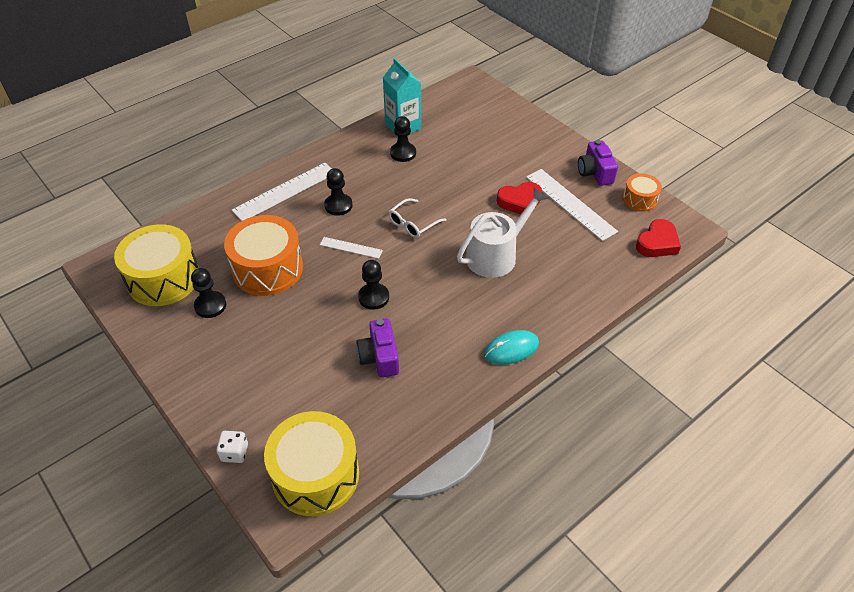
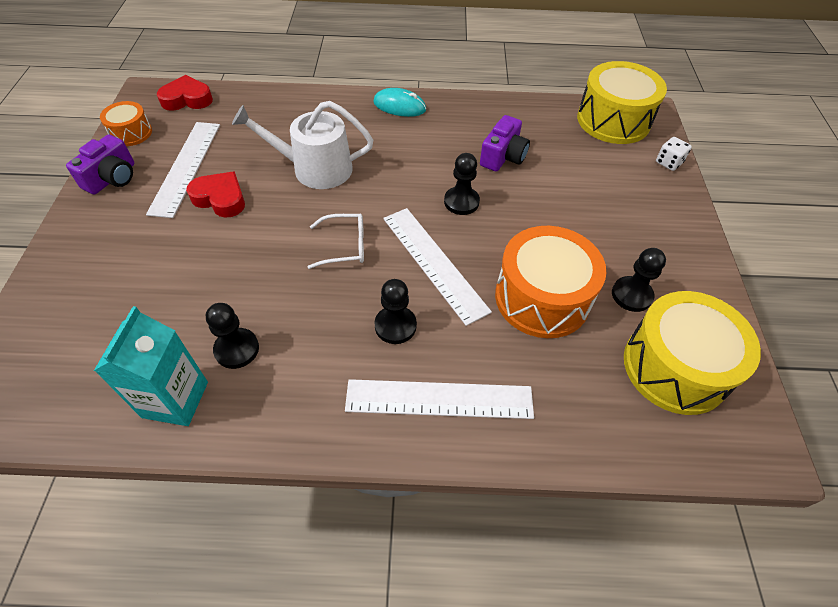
camera: 140 degrees left, 5 degrees up
white ruler [320,237,383,259] -> white ruler [383,208,492,326], size x1.88

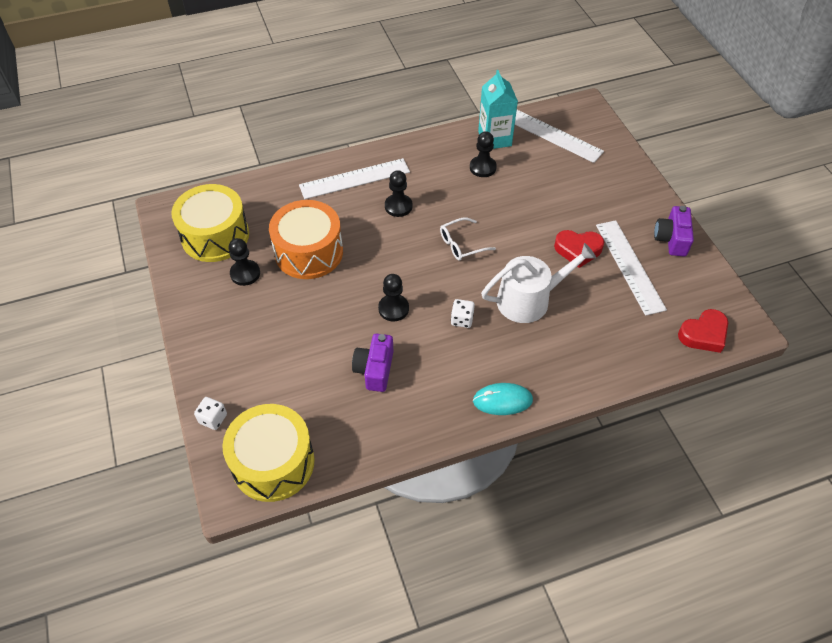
camera: 160 degrees right, 0 degrees up
orange drum [100,101,152,146] -> none
white ruler [383,208,492,326] -> white ruler moved to [515,110,604,163]
none -> white dice [451,299,475,328]

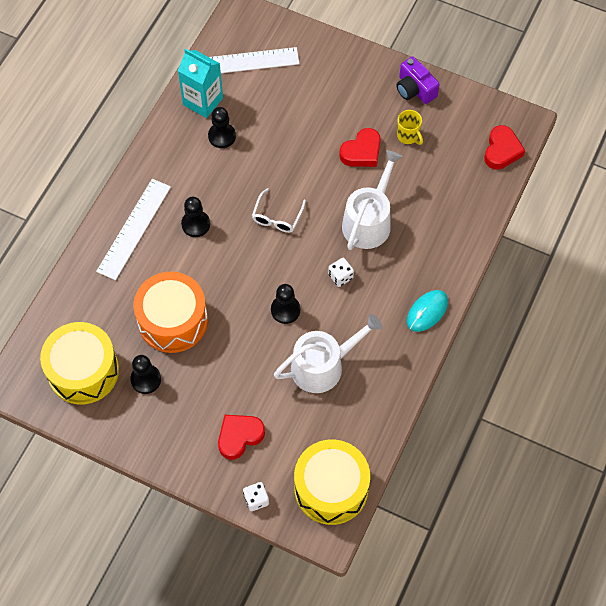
camera: 45 degrees left, 10 degrees up
purple camera [352,334,394,392] -> white watering can [274,314,382,393]
white ruler [596,220,667,316] -> yellow mug [397,110,423,145]
none -> red heart [218,415,265,460]

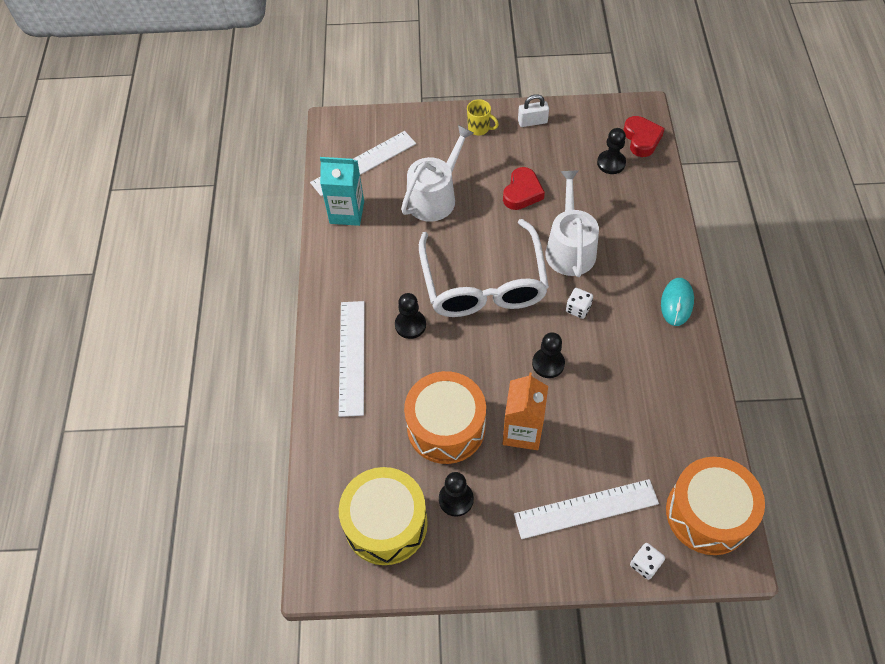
camera: 25 degrees left, 5 degrees down
black pawn [208,107,236,148] -> black pawn moved to [597,128,626,174]
red heart [218,415,265,460] -> white ruler [514,479,659,539]
white glasses [252,188,306,233] -> white glasses [419,219,549,317], size x2.40
white watering can [274,314,382,393] -> white watering can moved to [401,125,473,222]
yellow drum [294,439,370,525] -> orange drum [666,457,765,555]
purple camera [396,56,440,104] -> white padlock [518,94,549,127]
yellow mug [397,110,423,145] -> yellow mug moved to [467,99,499,135]
none -> orange carton [503,373,548,450]

